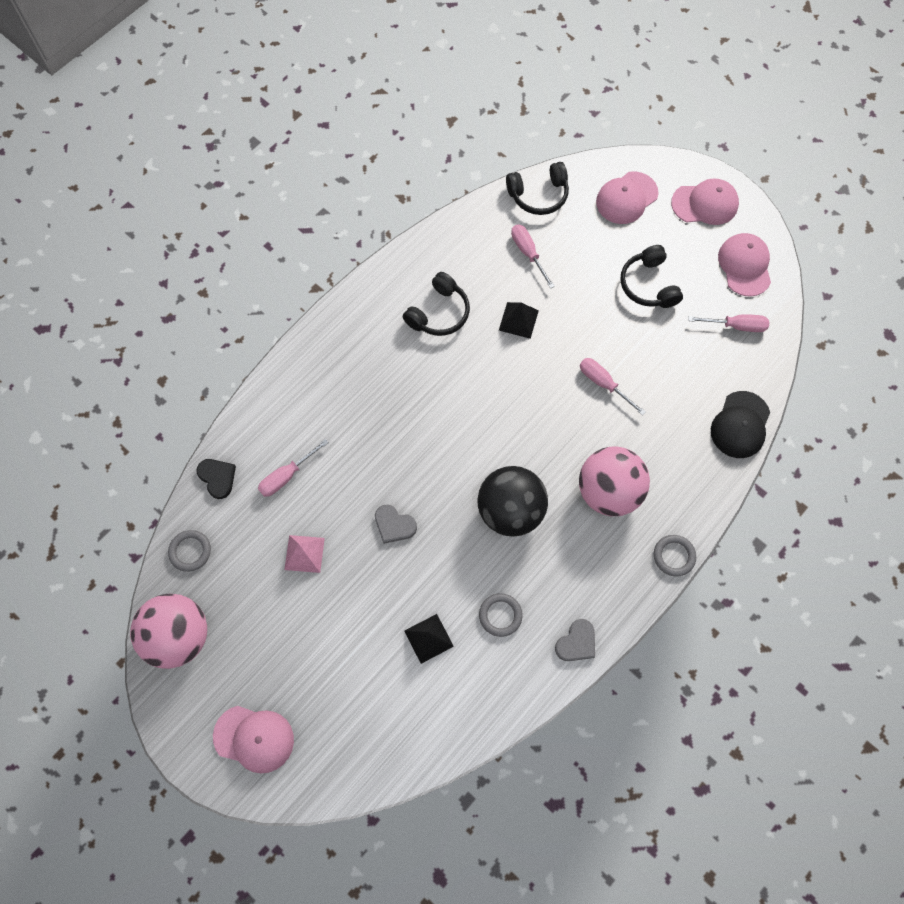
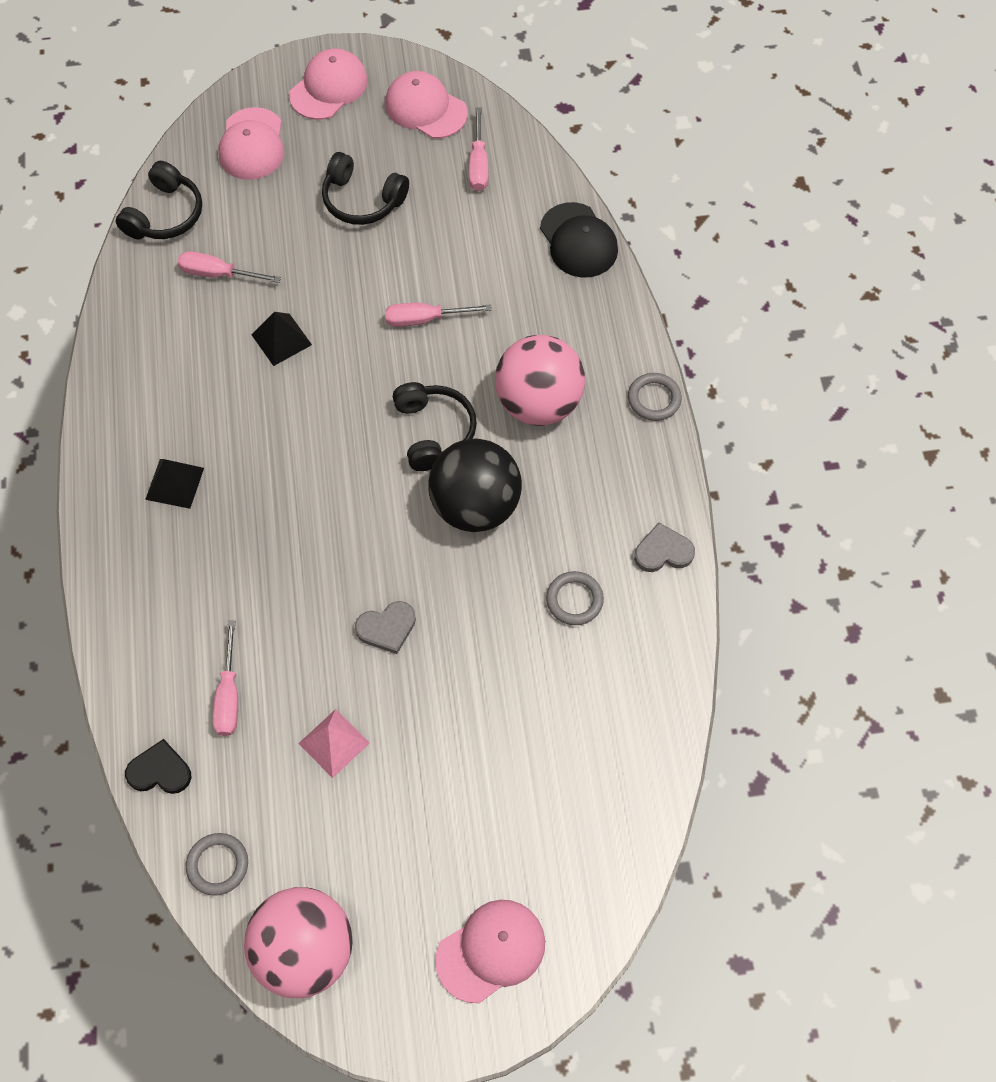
camera: 50 degrees left, 5 degrees down
black headphones [403,272,470,336] -> black headphones moved to [393,382,477,471]
black pyramid [404,614,454,664] -> black pyramid moved to [145,459,204,509]
grey heart [555,619,595,661] -> grey heart turned 90 degrees counterclockwise [634,522,695,572]
pink screwdriver [688,314,770,332] -> pink screwdriver turned 135 degrees clockwise [469,107,488,191]

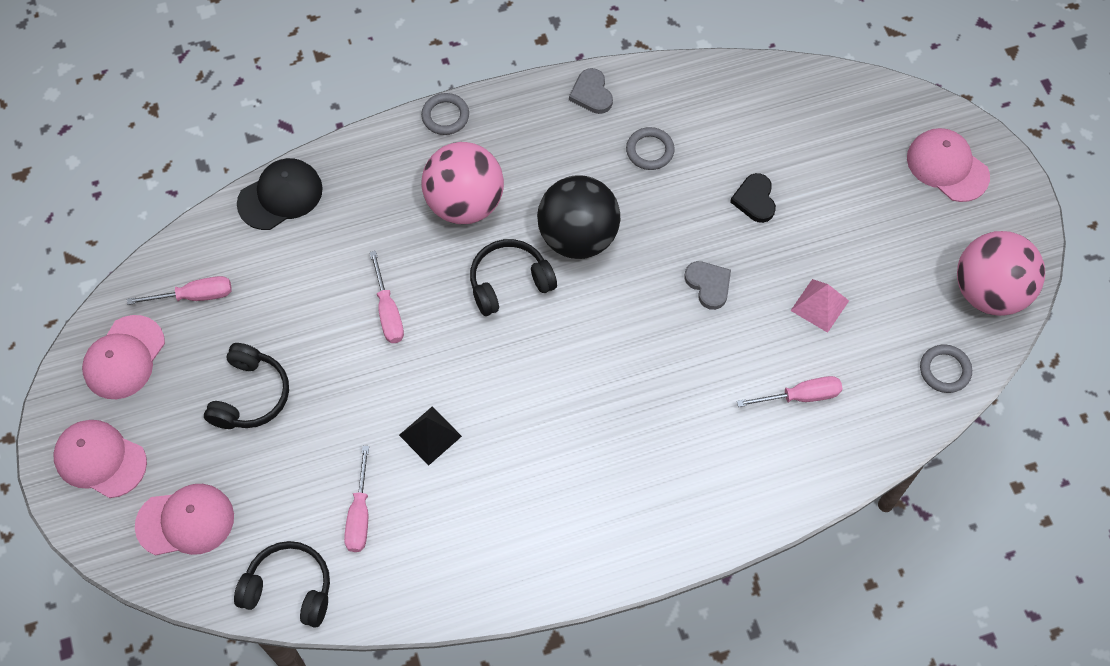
camera: 100 degrees left, 0 degrees up
black heart [125,739,191,794] -> black heart moved to [730,173,776,223]
black pyramid [145,459,204,509] -> none

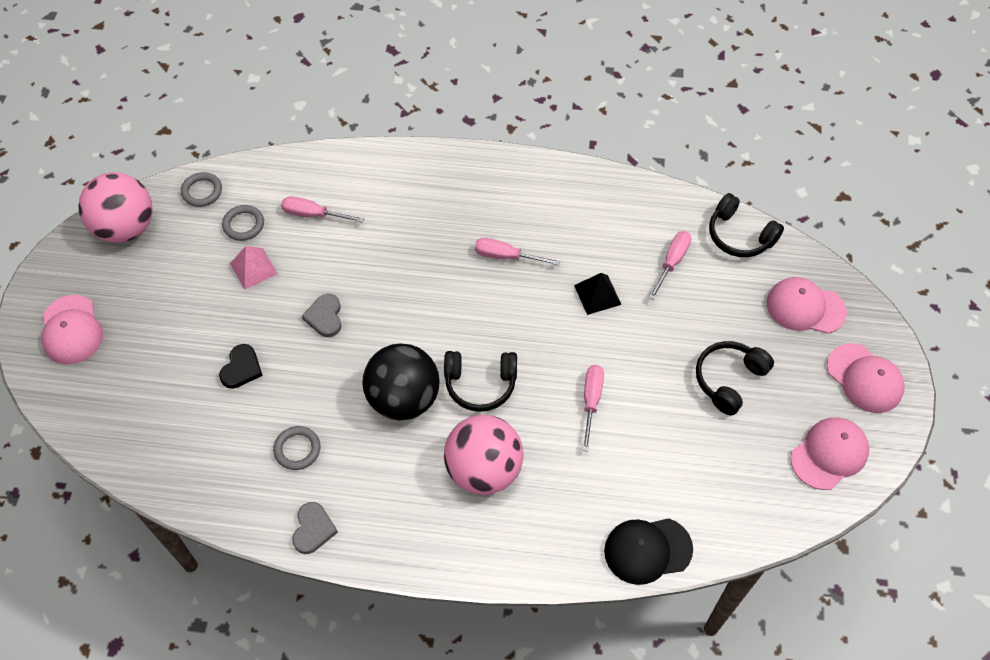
camera: 155 degrees left, 5 degrees down
pink screwdriver [127,276,232,305] -> pink screwdriver moved to [475,238,560,266]
grey ring [421,93,469,135] -> grey ring moved to [222,205,264,241]

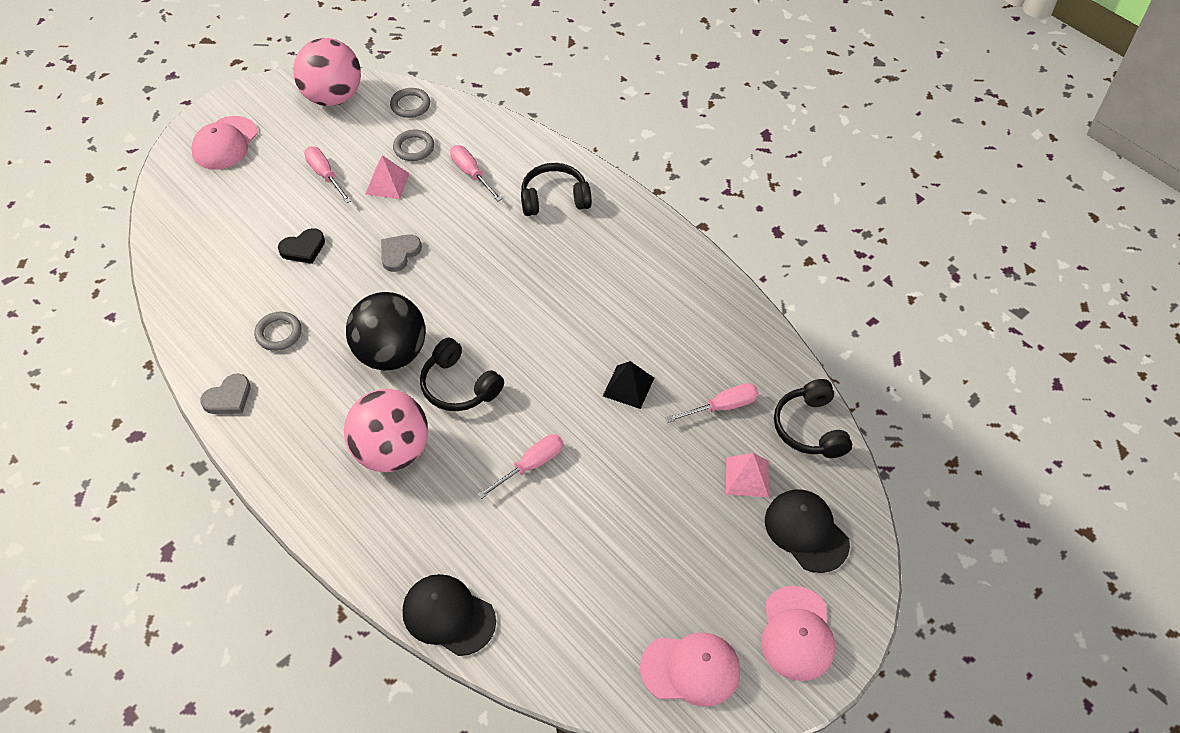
camera: 40 degrees right, 5 degrees down
pink screwdriver [475,238,560,266] -> pink screwdriver moved to [304,146,352,203]
black headphones [696,341,774,415] -> black headphones moved to [521,163,592,216]
pink cap [767,277,847,334] -> black cap [765,489,850,573]
none -> pink pyramid [726,453,769,497]

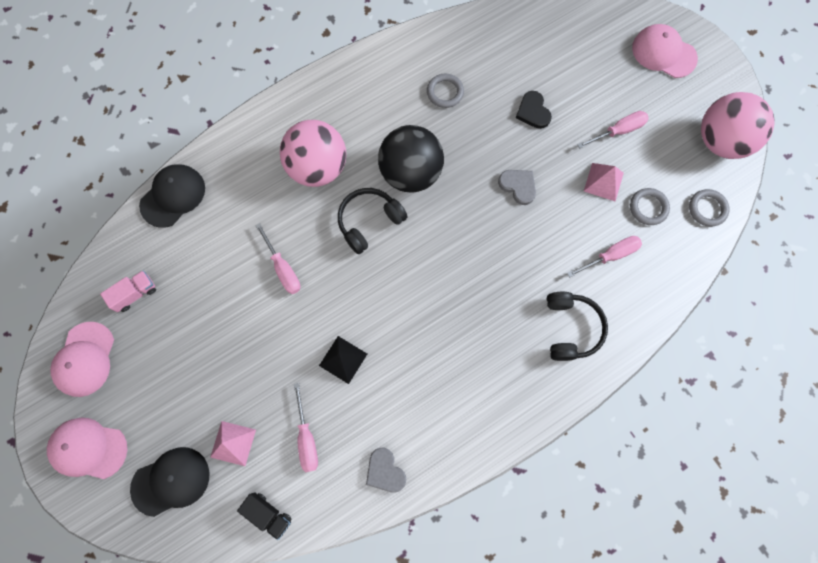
camera: 100 degrees right, 20 degrees up
grey heart [200,373,251,414] -> grey heart moved to [366,448,406,493]
black headphones [774,379,852,458] -> black truck [237,492,292,540]
none -> pink truck [100,271,156,312]

